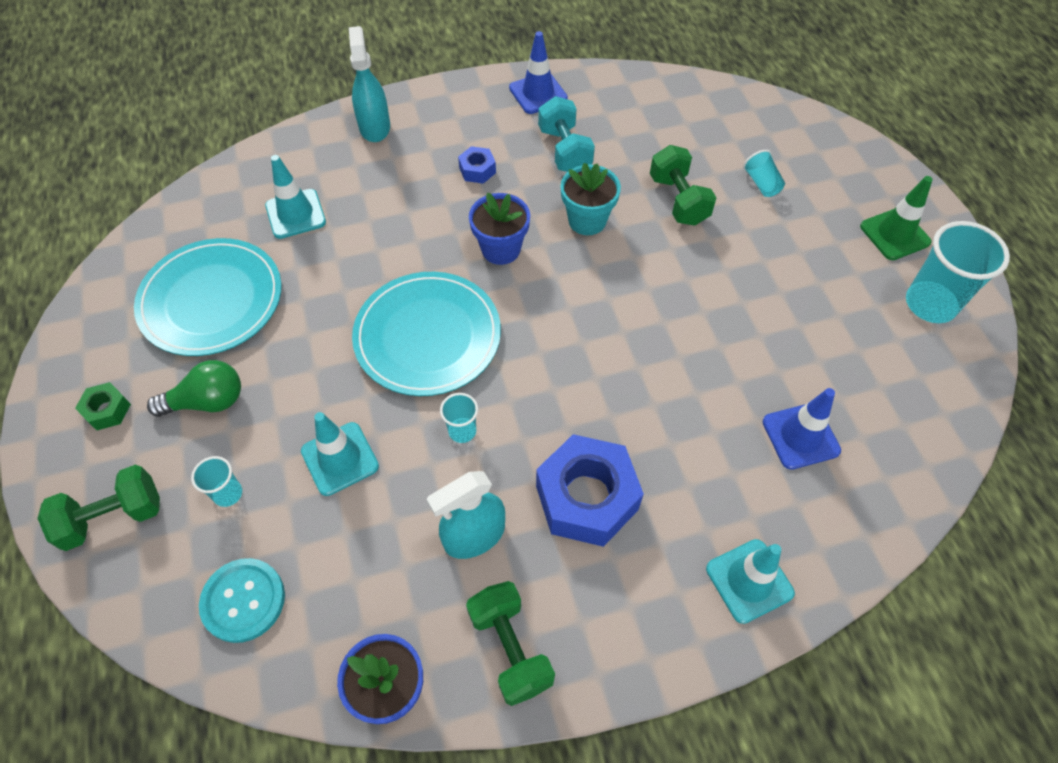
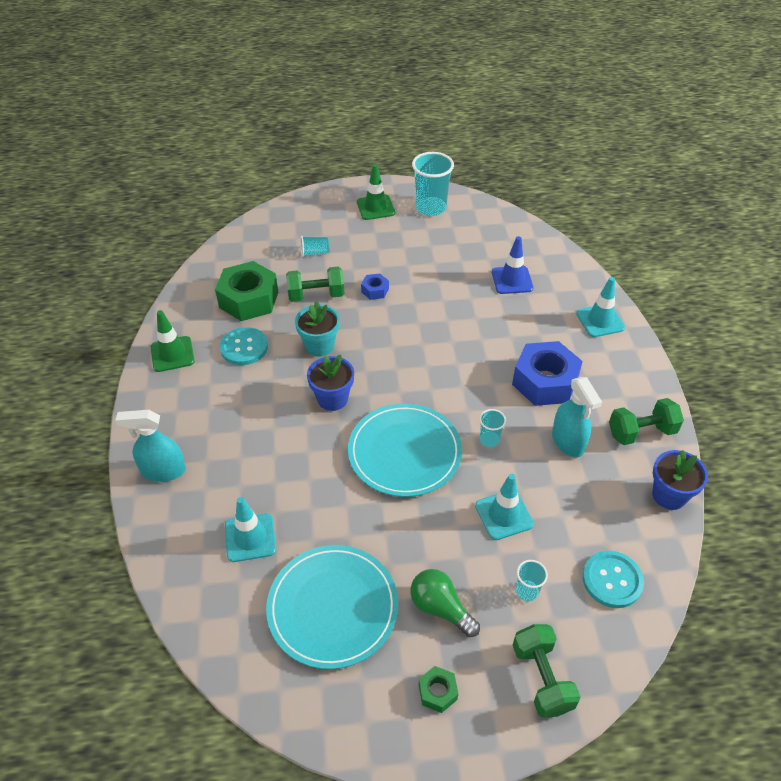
camera: 80 degrees left, 10 degrees down
green light bulb [147,360,241,417] -> green light bulb turned 45 degrees counterclockwise [410,569,480,637]
blue nut [458,146,496,184] -> blue nut moved to [361,273,389,300]
blue traffic cone [509,31,568,114] -> green traffic cone [151,310,195,372]
turquoise dumbbell [538,96,595,172] -> turquoise button [220,327,268,365]
none -> green nut [215,261,278,321]

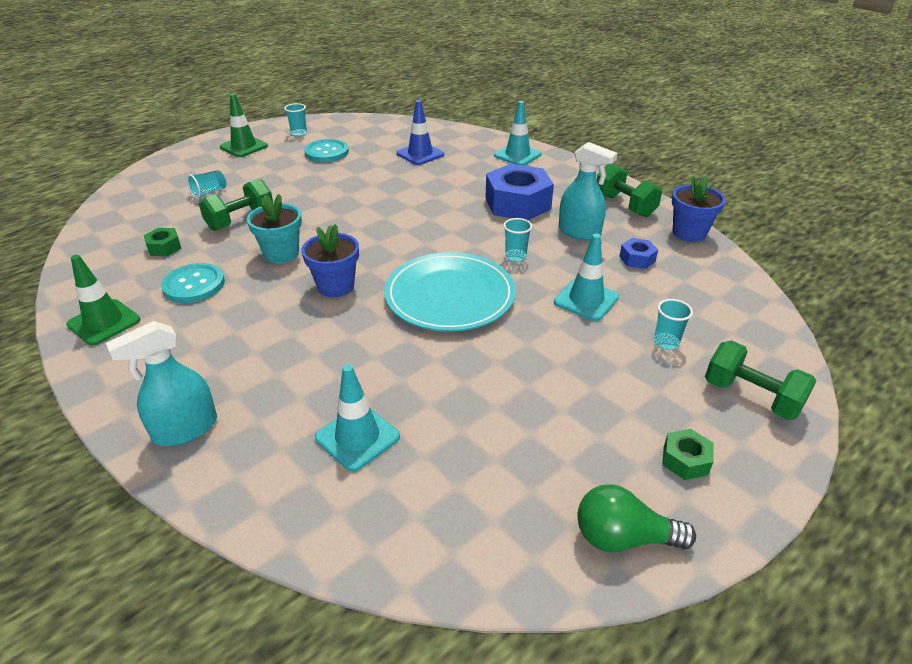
camera: 35 degrees left, 10 degrees down
green nut [215,261,278,321] -> green nut [143,228,181,256], size x0.46
turquoise plate [266,545,398,669] -> none
blue nut [361,273,389,300] -> blue nut moved to [619,238,658,269]
green light bulb [410,569,480,637] -> green light bulb moved to [577,484,696,552]
turquoise cup [412,152,454,216] -> turquoise cup [284,103,307,136], size x0.50
turquoise button [582,551,644,608] -> turquoise button moved to [304,139,349,162]
green dumbbell [609,398,684,445] -> green dumbbell turned 75 degrees counterclockwise [597,164,662,217]

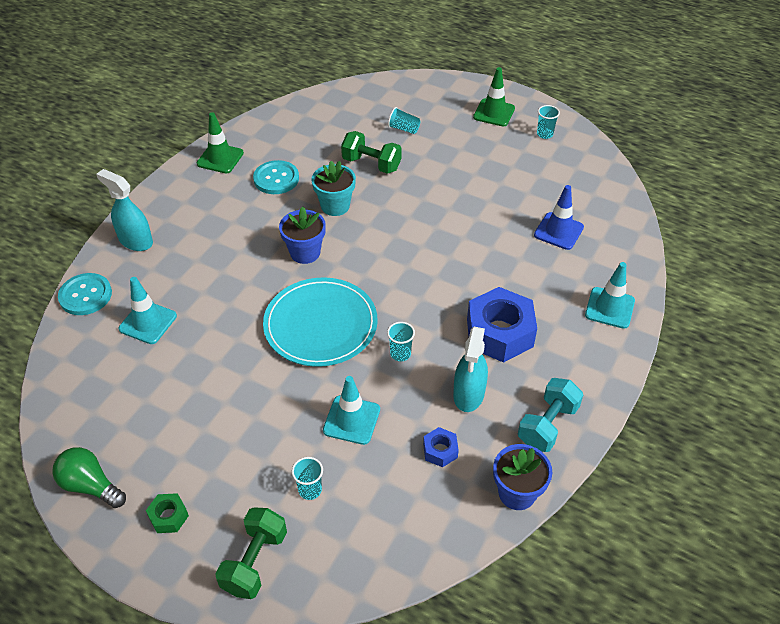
camera: 70 degrees right, 10 degrees up
green nut [143,228,181,256] -> none
turquoise button [304,139,349,162] -> turquoise button moved to [58,273,112,315]
green light bulb [577,484,696,552] -> green light bulb turned 45 degrees counterclockwise [52,447,126,508]
green dumbbell [597,164,662,217] -> turquoise dumbbell [518,378,583,452]

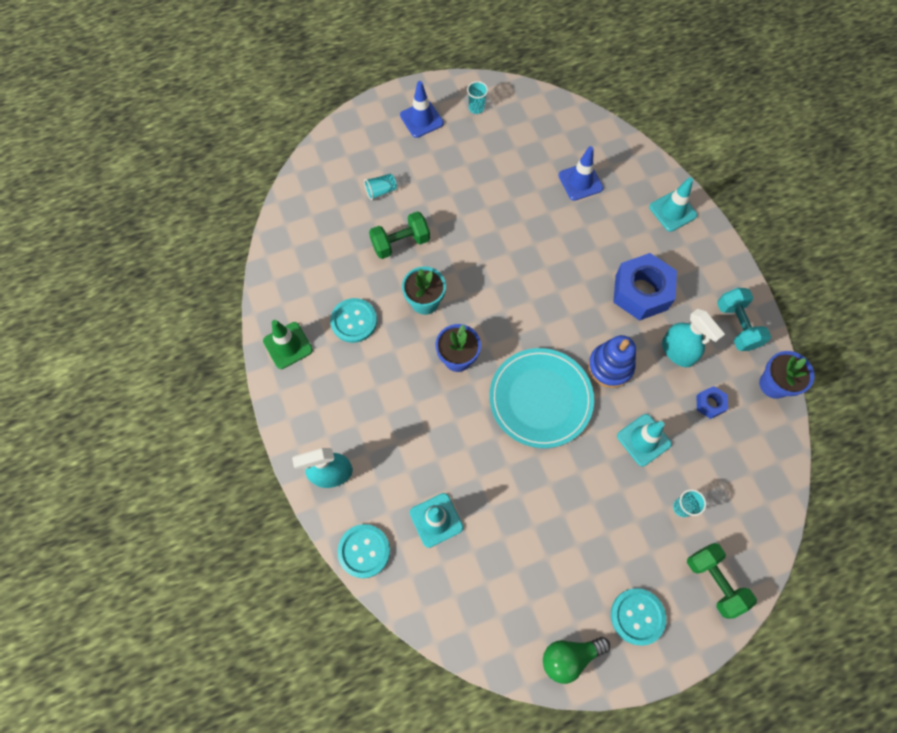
camera: 50 degrees left, 20 degrees up
green nut [146,493,189,533] -> turquoise button [611,588,666,646]
turquoise cup [387,322,415,361] -> blue stacking toy [588,335,636,388]
green traffic cone [473,67,515,127] -> blue traffic cone [400,81,444,138]

